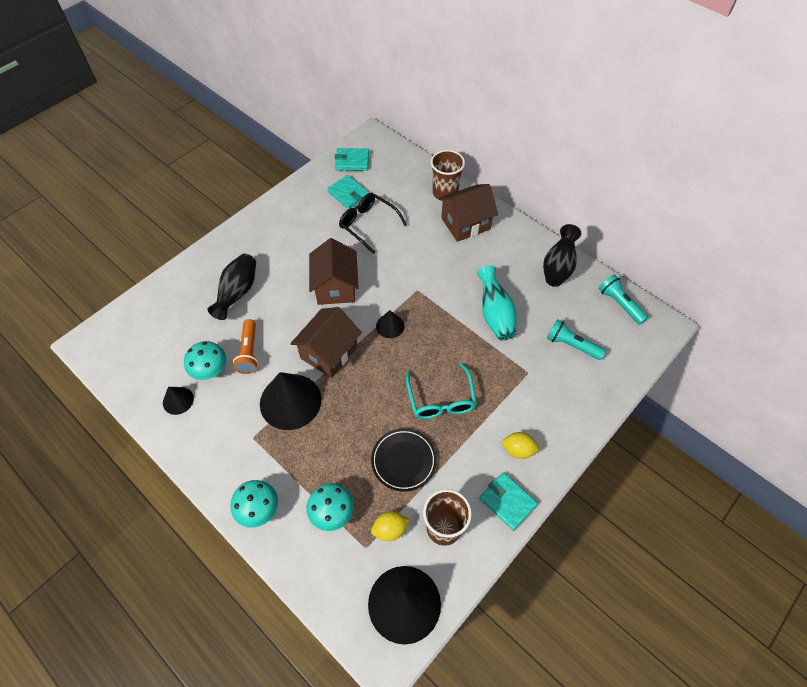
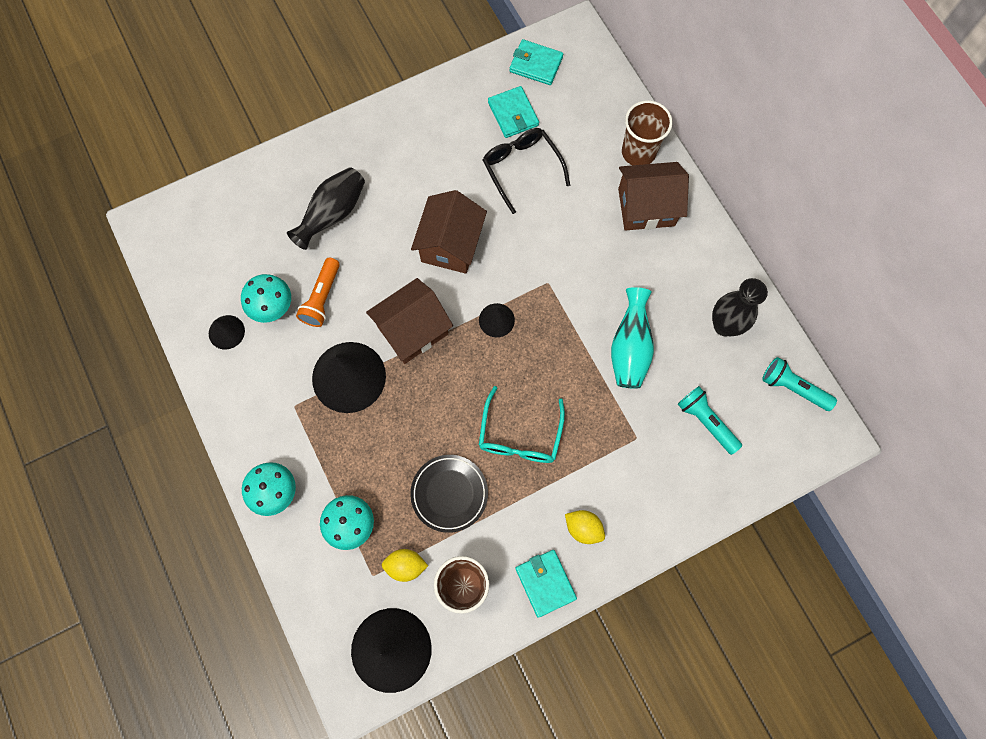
camera: 20 degrees right, 15 degrees up
turquoise flashlight [599,275,648,325] -> turquoise flashlight turned 45 degrees counterclockwise [762,357,837,411]

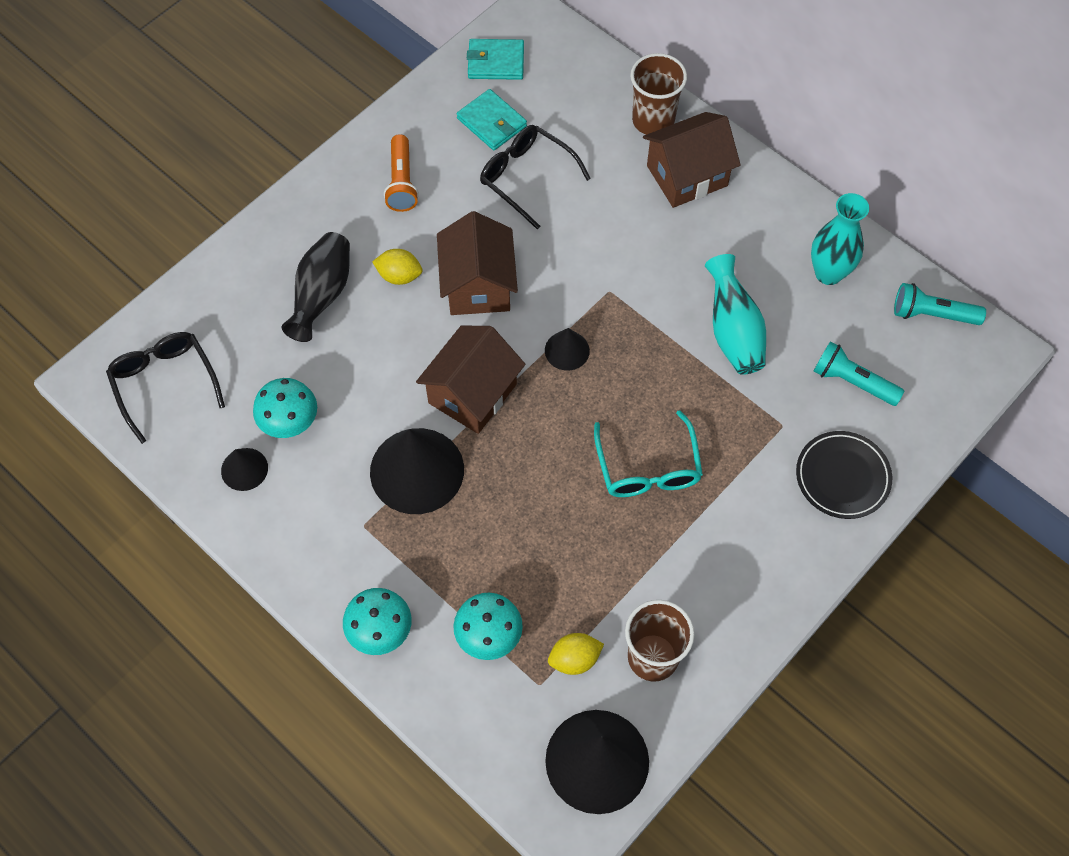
camera: 20 degrees left, 10 degrees down
orange flashlight [296,258,340,327] -> orange flashlight moved to [384,134,419,212]
black plate [410,455,488,533] -> black plate moved to [796,431,892,519]
turquoise wallet [515,550,577,618] -> none
yellow lemon [565,510,605,544] -> yellow lemon moved to [372,249,423,285]
black vase [712,278,768,336] -> turquoise vase [811,193,869,285]
none -> black glasses [106,332,225,444]

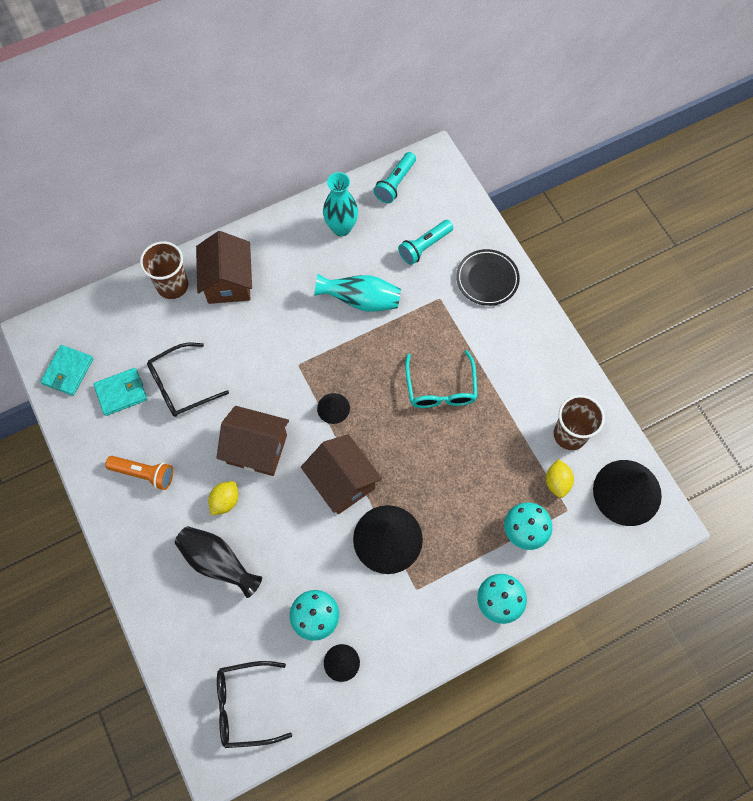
camera: 70 degrees left, 5 degrees up
turquoise glasses [594,410,703,497] -> turquoise glasses turned 75 degrees clockwise [405,350,477,408]

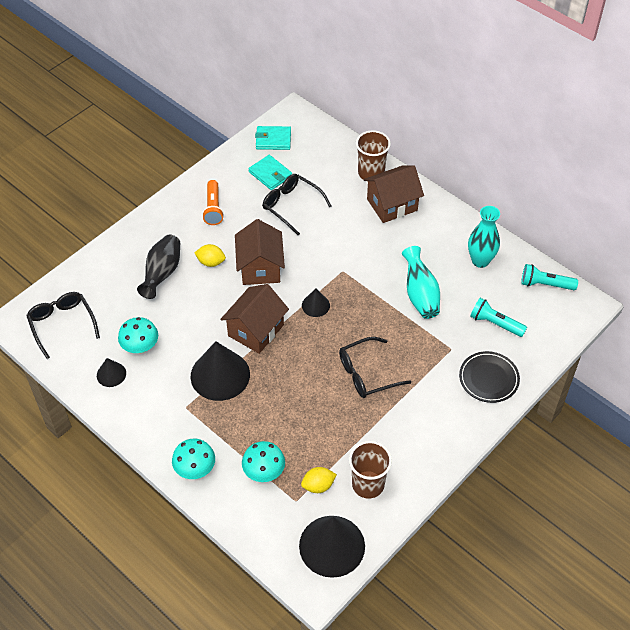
camera: 70 degrees right, 15 degrees down
turquoise glasses [405,350,477,408] -> black glasses [339,337,411,398]

